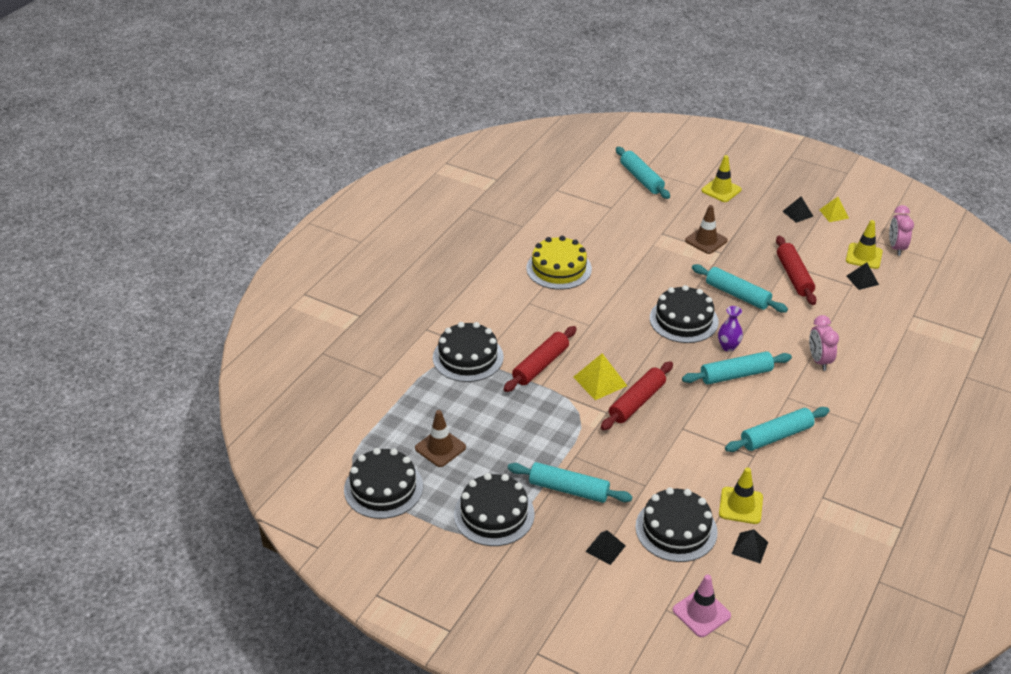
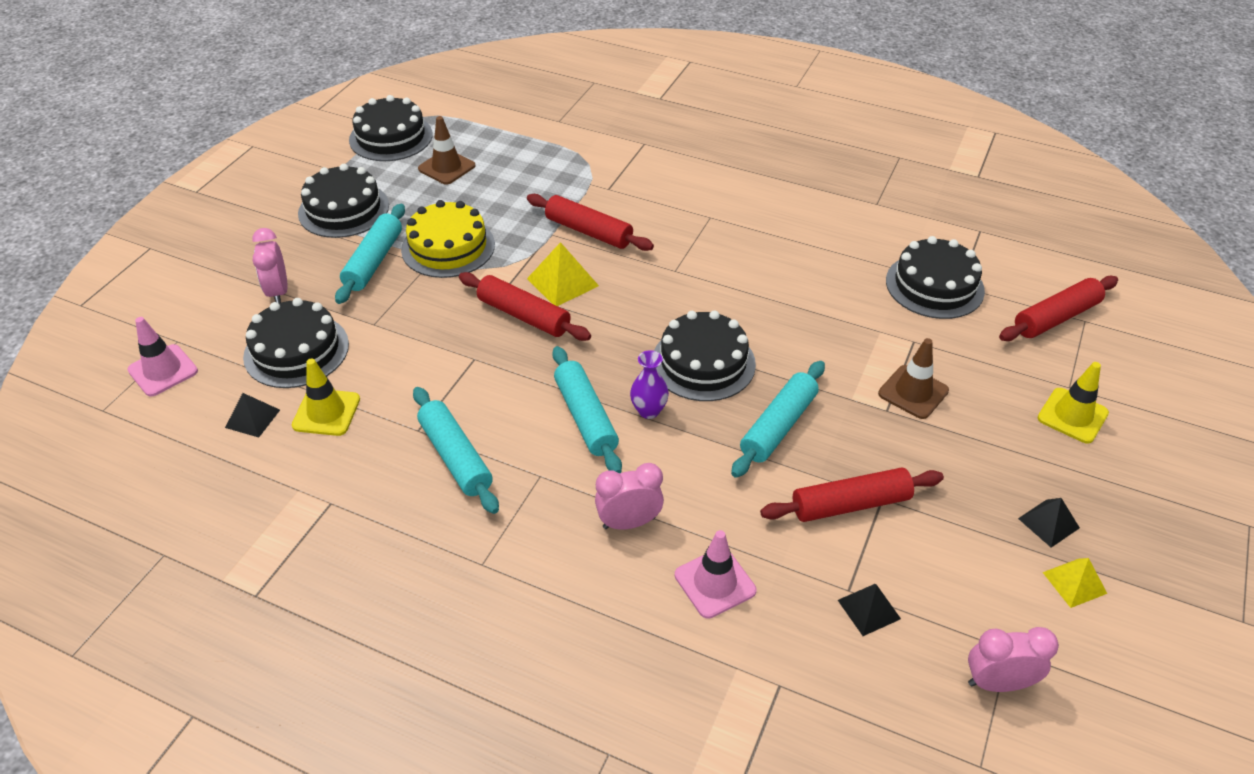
camera: 85 degrees right, 5 degrees up
black cake [433,322,504,382] -> black cake moved to [886,236,985,319]
yellow cake [527,236,592,290] -> yellow cake moved to [401,200,495,278]
black pyramid [585,530,626,565] -> pink clock [252,228,288,303]
turquoise rolling pin [616,147,670,199] -> red rolling pin [999,276,1118,341]
yellow traffic cone [846,220,883,269] -> none
none -> pink traffic cone [675,530,756,619]

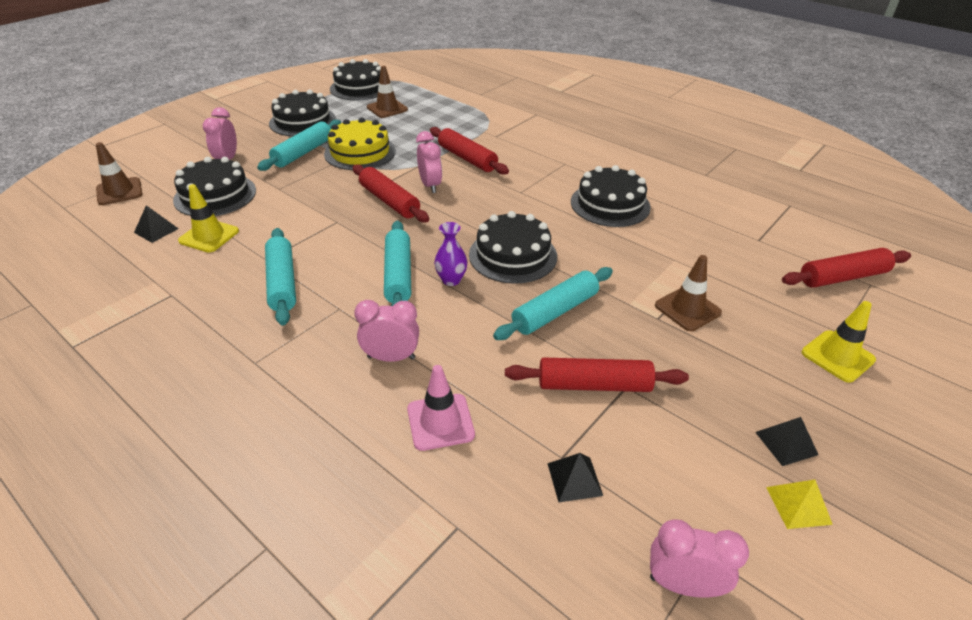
camera: 15 degrees right, 5 degrees down
pink traffic cone [127,317,198,397] -> brown traffic cone [96,142,142,205]
yellow pyramid [527,242,599,306] -> pink clock [416,131,442,193]
black cake [886,236,985,319] -> black cake moved to [571,165,651,227]

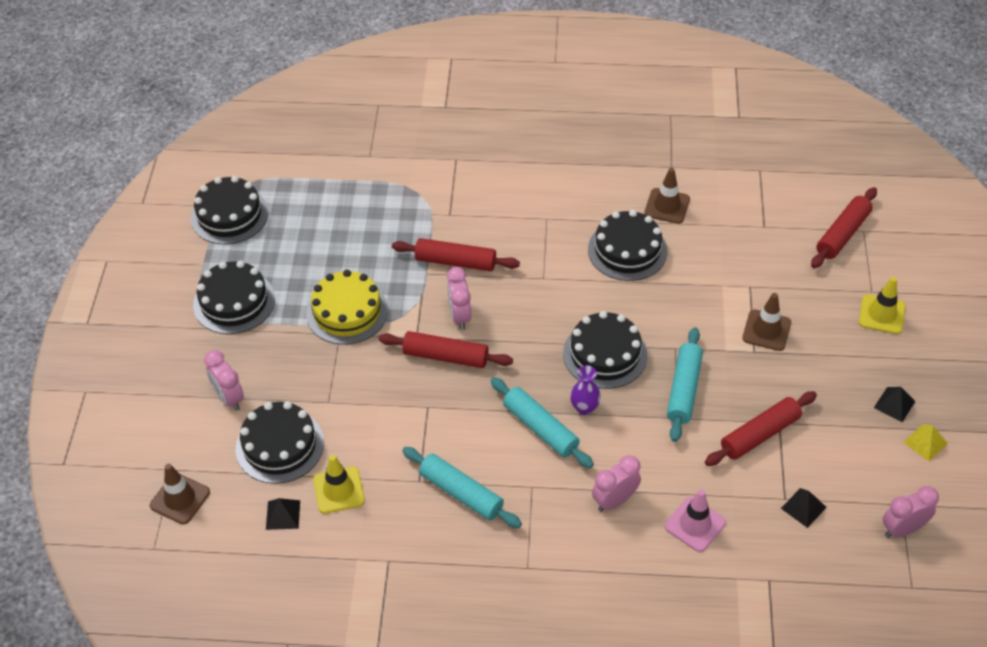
camera: 35 degrees left, 10 degrees up
turquoise rolling pin [257,120,341,171] -> none
brown traffic cone [367,66,408,118] -> brown traffic cone moved to [644,168,690,224]
pink clock [416,131,442,193] -> pink clock turned 135 degrees counterclockwise [447,267,471,330]

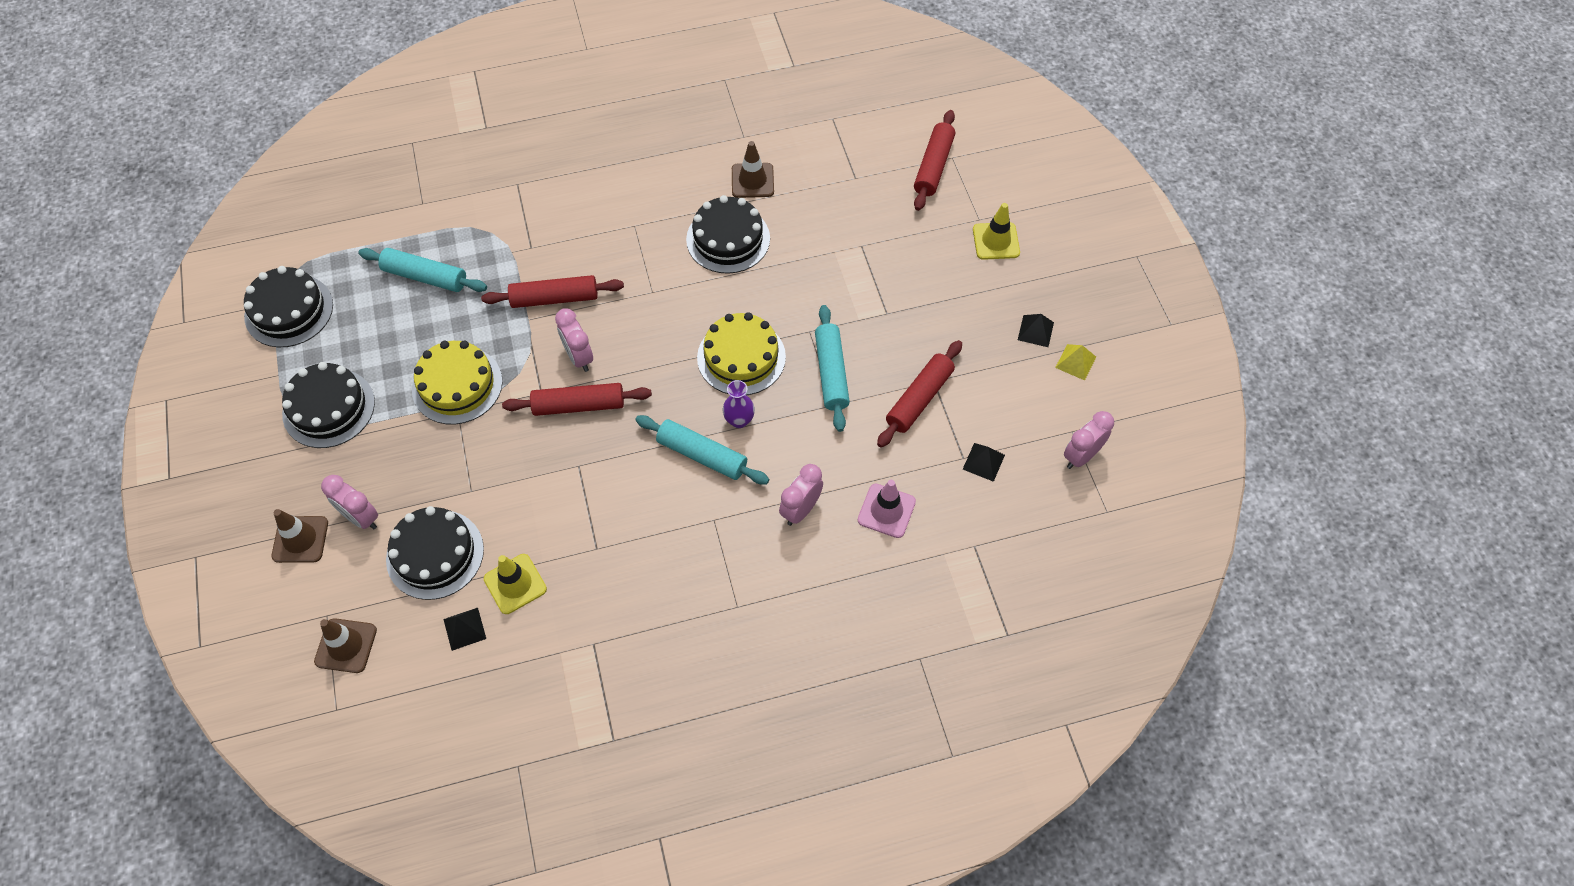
camera: 20 degrees left, 10 degrees up
turquoise rolling pin [402,447,522,528] -> turquoise rolling pin moved to [358,248,487,292]
black cake [563,311,647,389] -> yellow cake [697,312,786,395]
brown traffic cone [742,293,791,351] -> brown traffic cone moved to [272,509,328,563]

